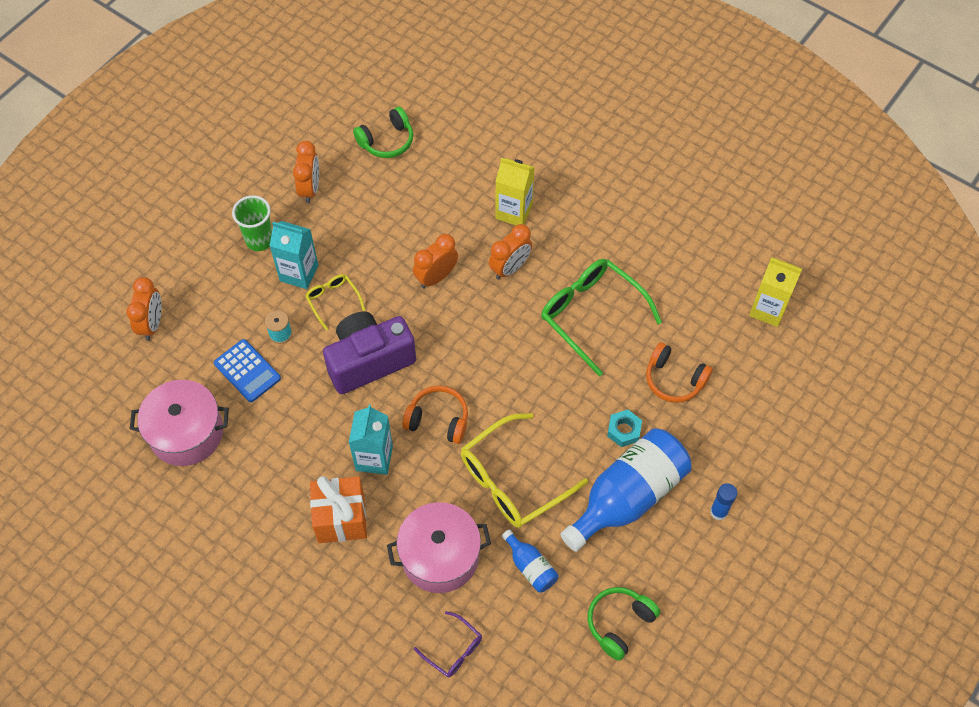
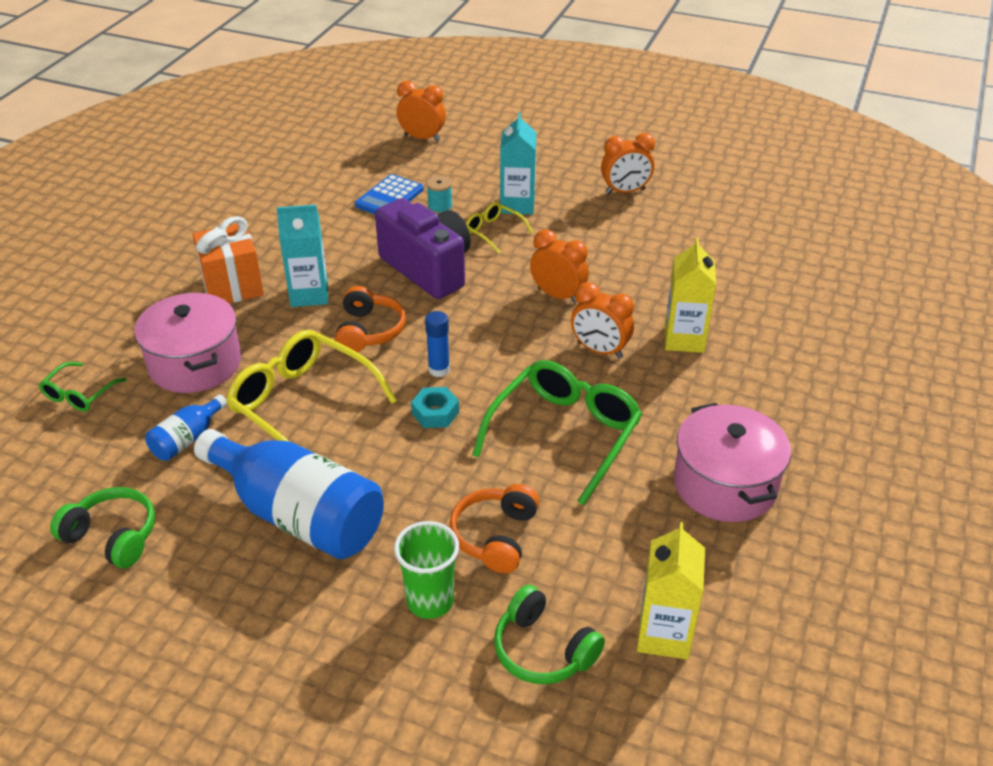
camera: 75 degrees right, 20 degrees down
orange clock [126,277,162,340] -> orange clock turned 150 degrees counterclockwise [397,81,446,142]
pink pot [130,380,229,466] -> pink pot moved to [674,403,791,522]
green cup [232,195,272,251] -> green cup moved to [394,521,459,619]
yellow glasses [305,274,365,331] -> yellow glasses turned 90 degrees counterclockwise [466,202,533,254]
green headphones [353,107,413,158] -> green headphones moved to [494,584,605,684]
purple glasses [414,611,482,677] -> green glasses [39,362,127,412]
turquoise nut [607,410,642,447] -> turquoise nut moved to [411,387,459,428]
blue glue stick [710,483,737,521] -> blue glue stick moved to [425,311,450,377]

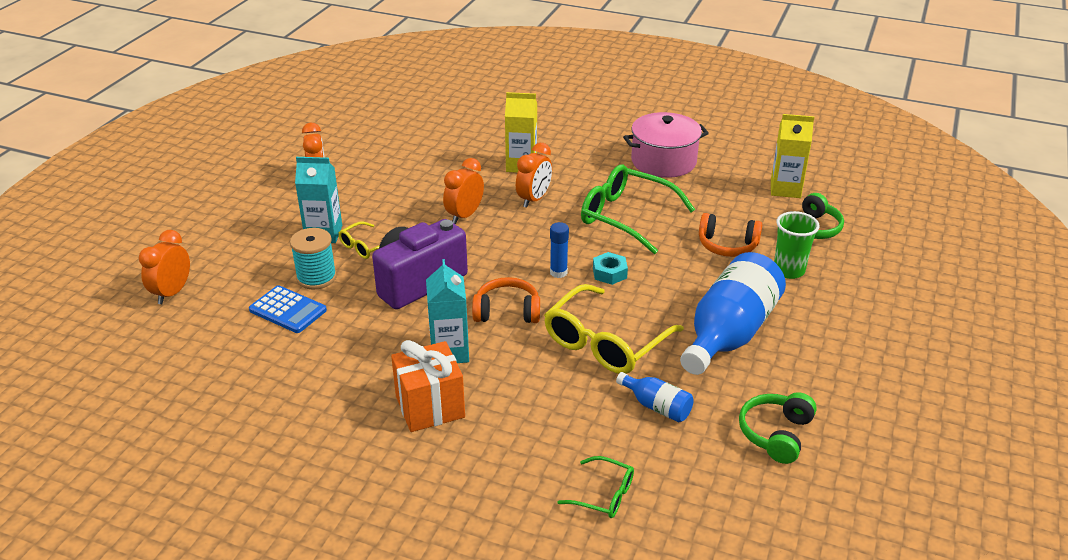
camera: 90 degrees left, 5 degrees down
pink pot [134,293,241,393] -> none
turquoise spool [427,176,453,214] -> turquoise spool [290,228,337,290], size x1.59

